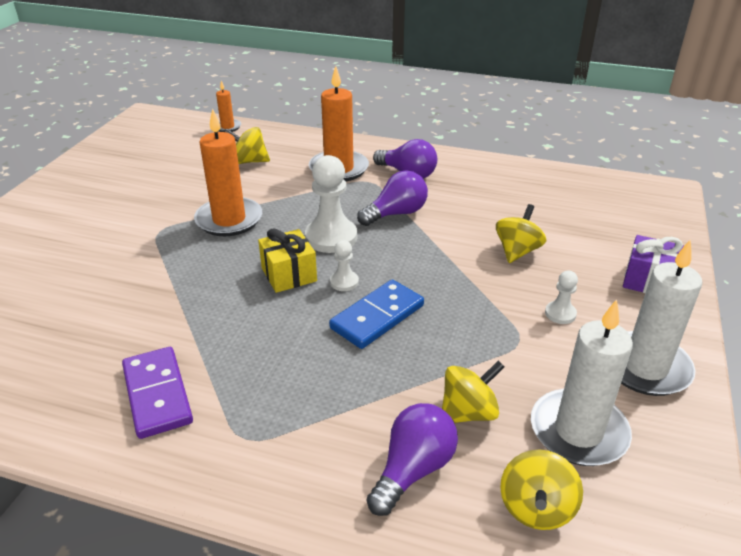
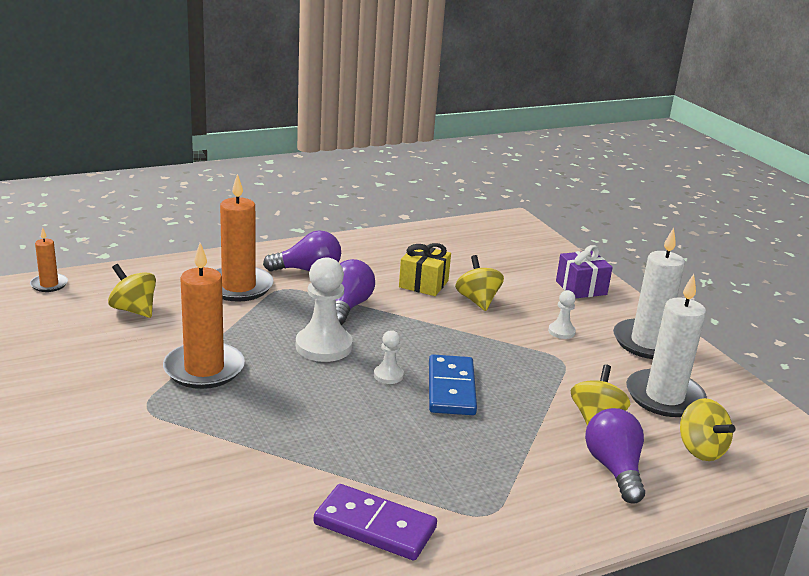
camera: 45 degrees left, 10 degrees down
yellow spinning top [224,127,270,164] -> yellow spinning top turned 75 degrees clockwise [108,264,156,318]
yellow gift [258,228,317,293] -> yellow gift moved to [399,243,451,296]

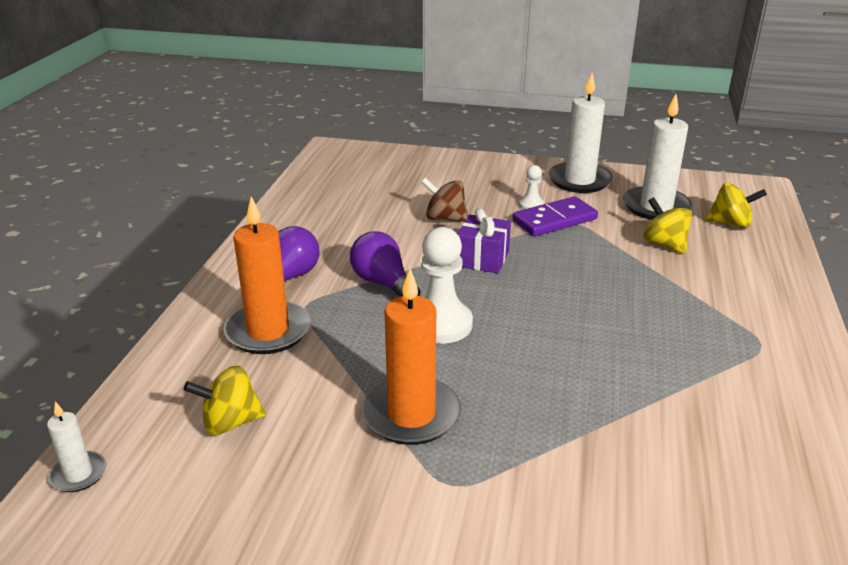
camera: 50 degrees left, 5 degrees up
orange candle [30,227,68,292] -> white candle [47,401,106,492]
purple domino [314,484,437,560] -> purple domino moved to [512,196,598,236]
white pawn [374,330,404,384] -> none
yellow gift [399,243,451,296] -> none
blue domino [429,354,477,415] -> none
yellow spinning top [455,255,504,311] -> brown spinning top [421,178,468,222]
purple gift [556,245,613,298] -> purple gift moved to [457,208,511,273]
purple light bulb [585,408,645,504] -> none

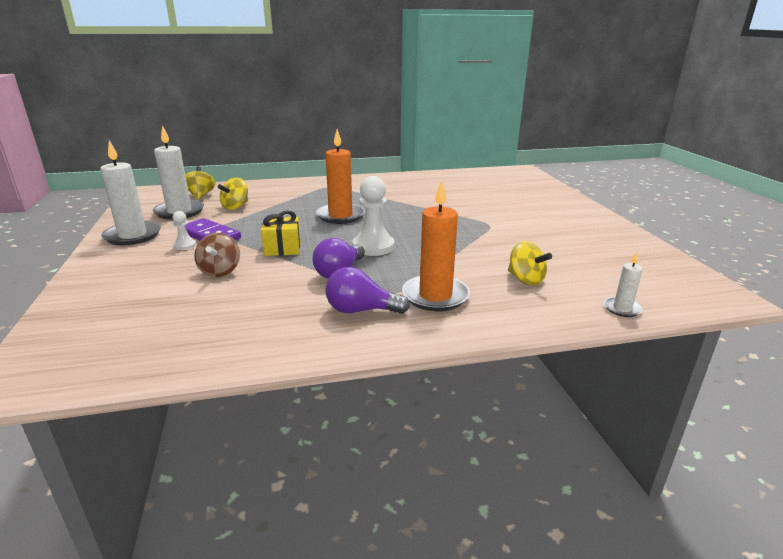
camera: 115 degrees left, 5 degrees down
orange candle [362,269,461,445] -> orange candle moved to [316,129,365,224]
purple gift [457,208,511,273] -> yellow gift [261,211,300,256]

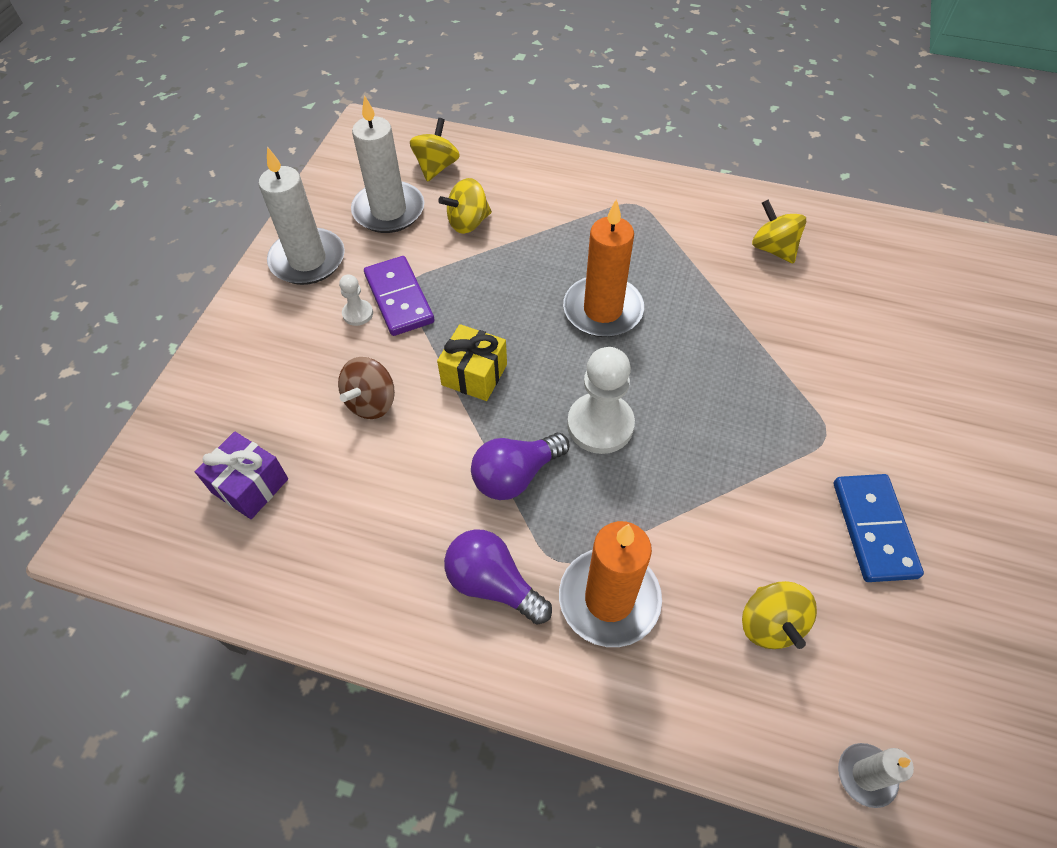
camera: 30 degrees right, 30 degrees up
none -> purple gift [195,432,288,519]
none -> yellow spinning top [752,199,806,263]
none -> blue domino [834,474,924,582]

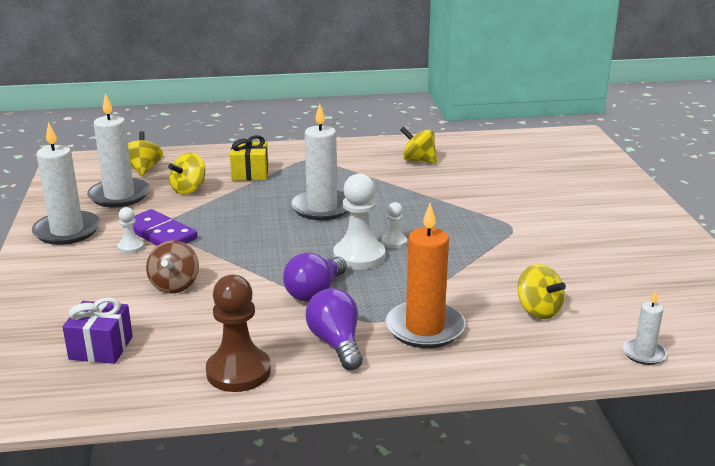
camera: 25 degrees left, 30 degrees down
yellow gift [437,324,507,401] -> yellow gift moved to [230,135,269,181]
purple light bulb [444,529,552,625] -> purple light bulb turned 60 degrees clockwise [306,288,363,370]
orange candle [563,199,644,337] -> white candle [290,104,348,220]
blue domino [834,474,924,582] -> none
none -> brown pawn [206,275,271,392]
none -> white pawn [382,202,407,249]

